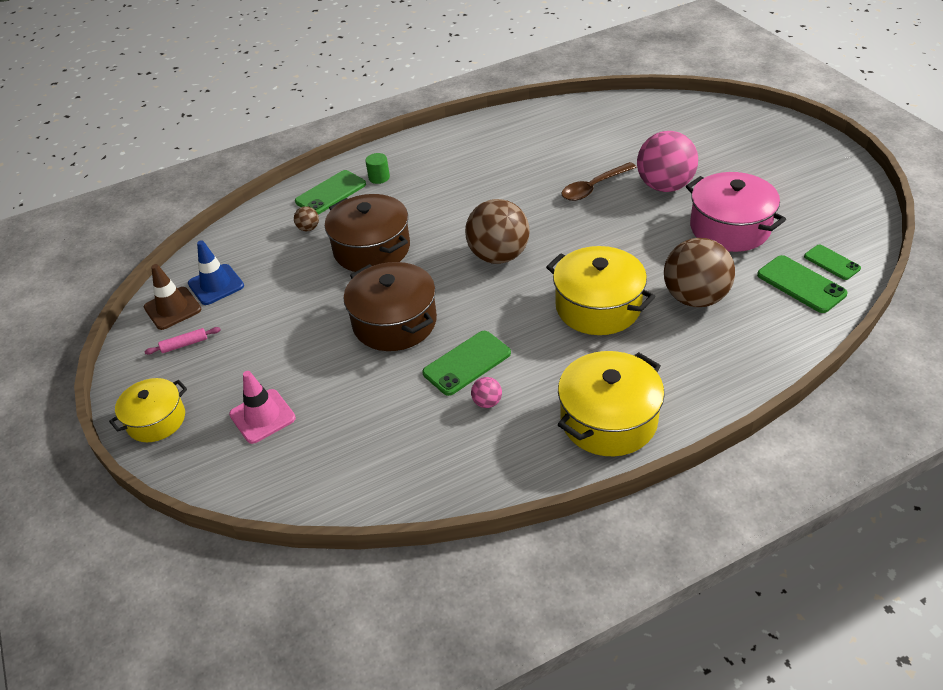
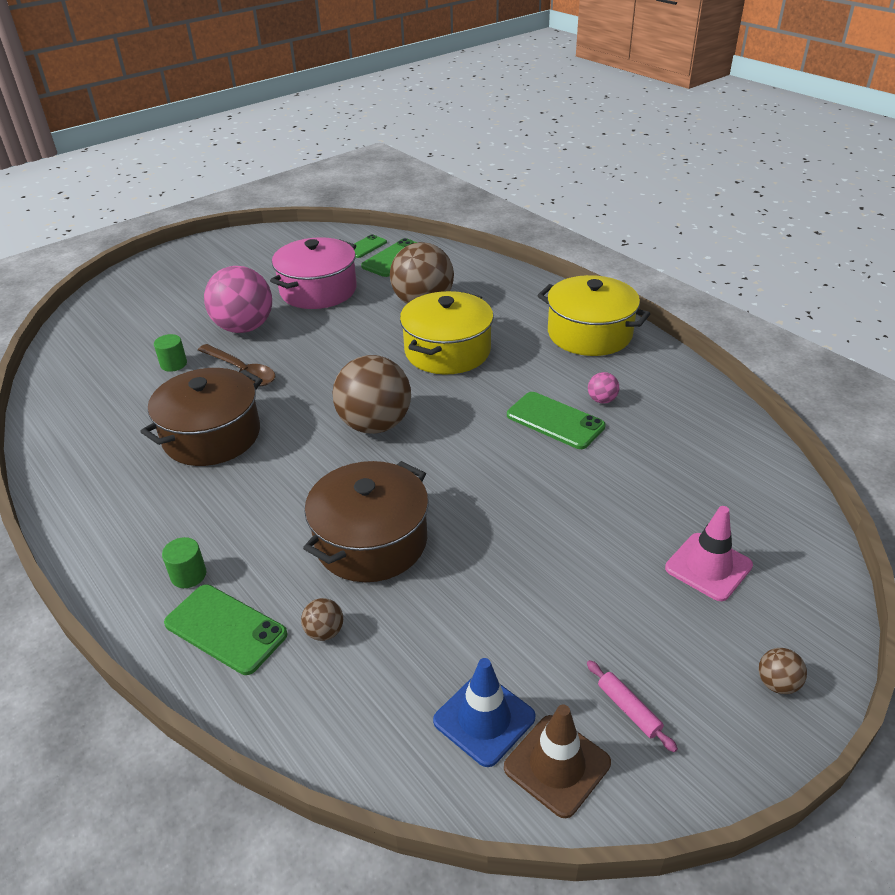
camera: 105 degrees left, 5 degrees down
yellow pot [109,378,187,442] -> brown ball [759,648,807,694]
brown pot [344,262,437,351] -> brown pot moved to [140,368,263,466]
none -> green cylinder [154,334,187,372]

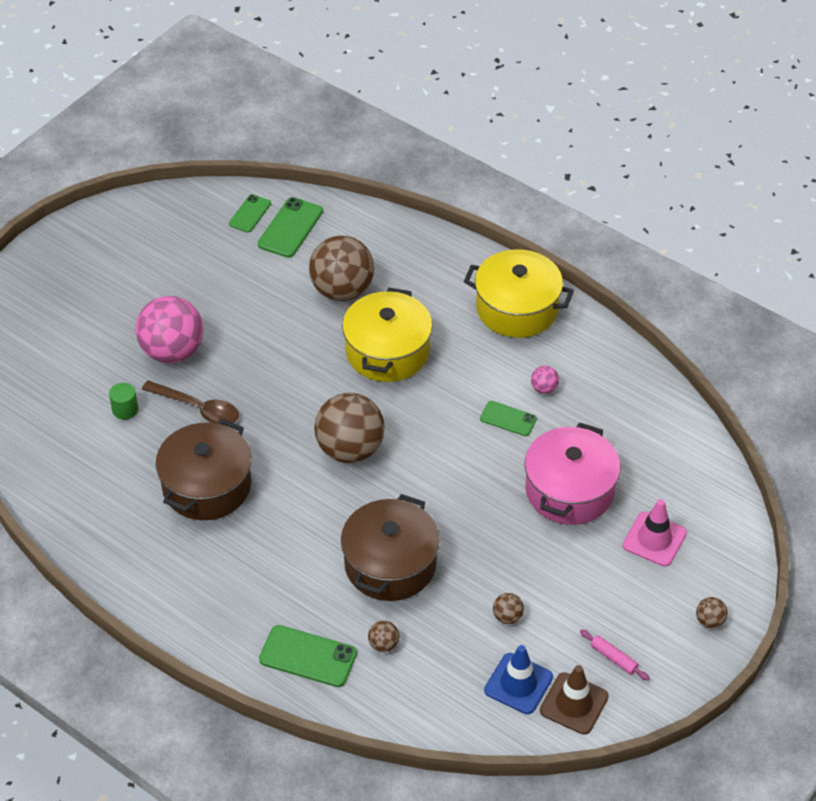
camera: 15 degrees left, 10 degrees up
green cylinder [162,537,206,588] -> none
pink pot [270,237,357,309] -> pink pot moved to [525,422,621,525]
green phone [507,392,606,449] -> green phone [480,401,537,436], size x0.64
none -> brown ball [493,593,524,624]

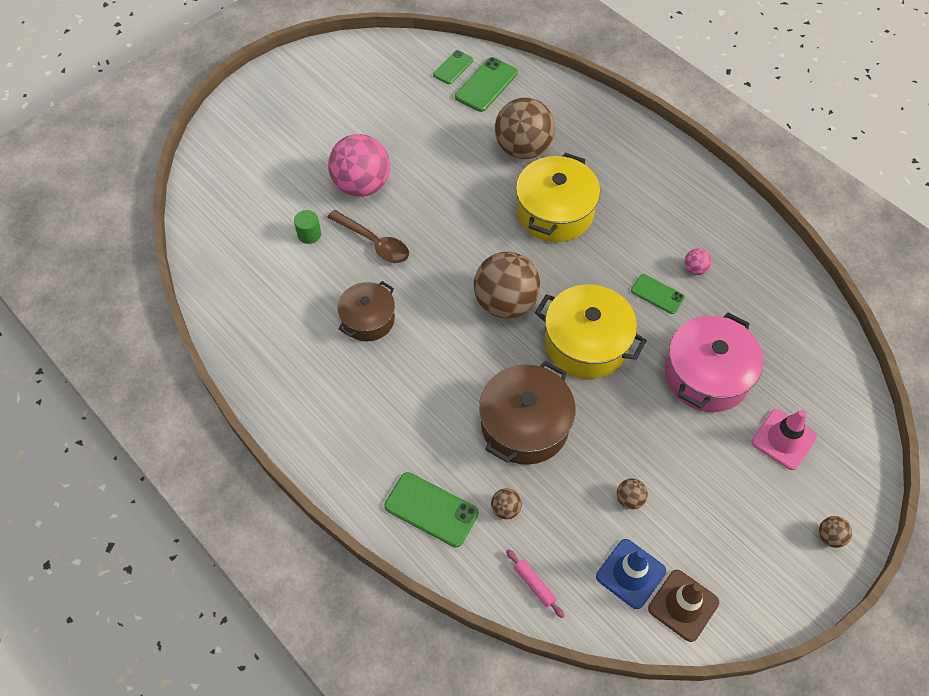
camera: 10 degrees right, 10 degrees up
brown pot [156,419,251,520] -> brown pot [338,281,395,341], size x0.64
yellow pot [464,249,574,338] -> yellow pot moved to [535,284,647,379]
pink rolling pin [580,630,650,681] -> pink rolling pin moved to [506,549,564,618]

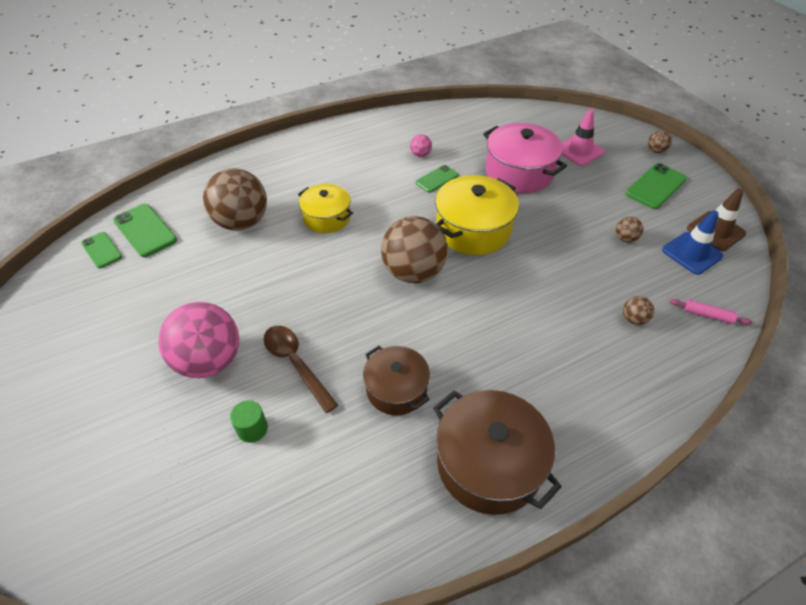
camera: 75 degrees left, 10 degrees down
brown spoon [327,210,409,263] -> brown spoon turned 90 degrees counterclockwise [263,326,338,413]
green phone [384,472,479,547] -> green phone moved to [626,163,687,209]
brown pot [479,360,576,465] -> brown pot moved to [433,390,562,515]
pink rolling pin [506,549,564,618] -> pink rolling pin turned 45 degrees clockwise [670,299,752,325]
yellow pot [516,153,600,242] -> yellow pot [298,184,353,233], size x0.64

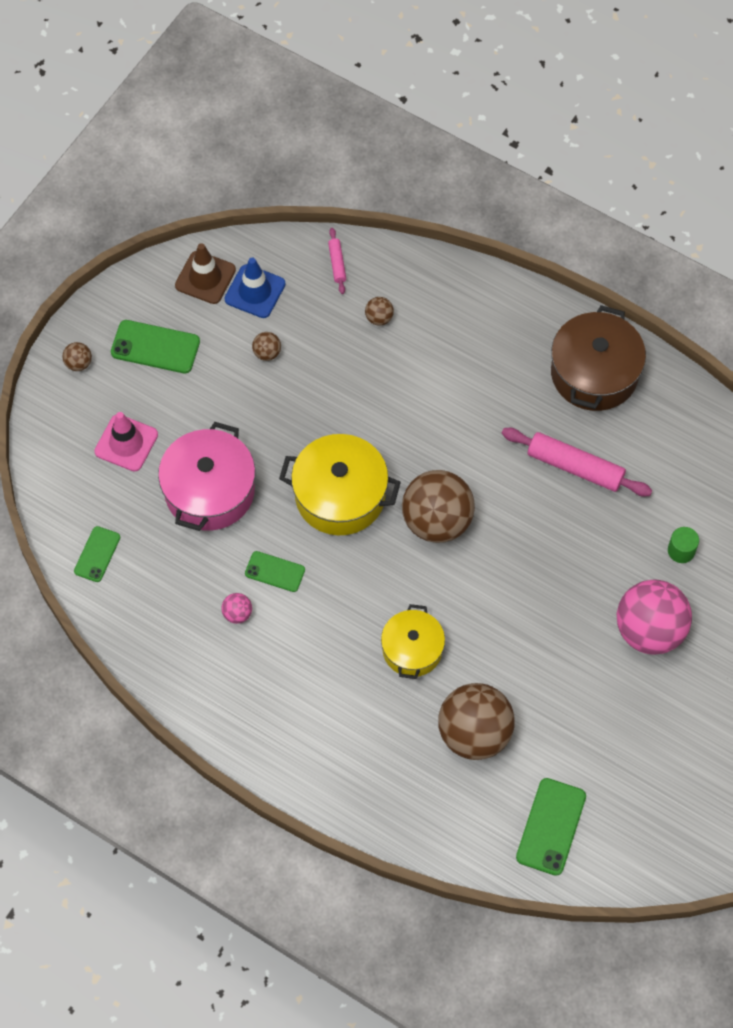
camera: 120 degrees left, 15 degrees up
green phone [81,232,122,268] -> green phone moved to [74,526,120,582]
brown spoon [263,326,338,413] -> none
brown pot [363,346,430,415] -> pink rolling pin [502,428,652,496]

